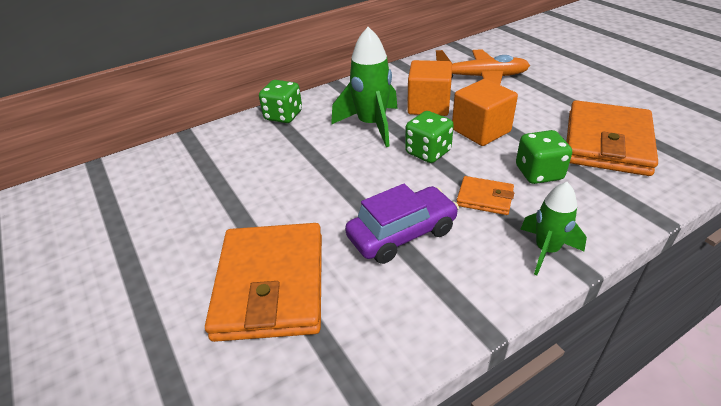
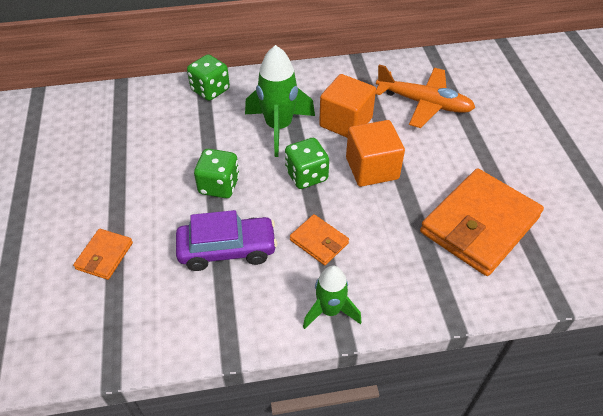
camera: 20 degrees right, 10 degrees up
orange wallet [205,223,322,342] -> orange wallet [73,229,133,280], size x0.46
green dice [516,130,572,184] -> green dice moved to [194,149,239,198]

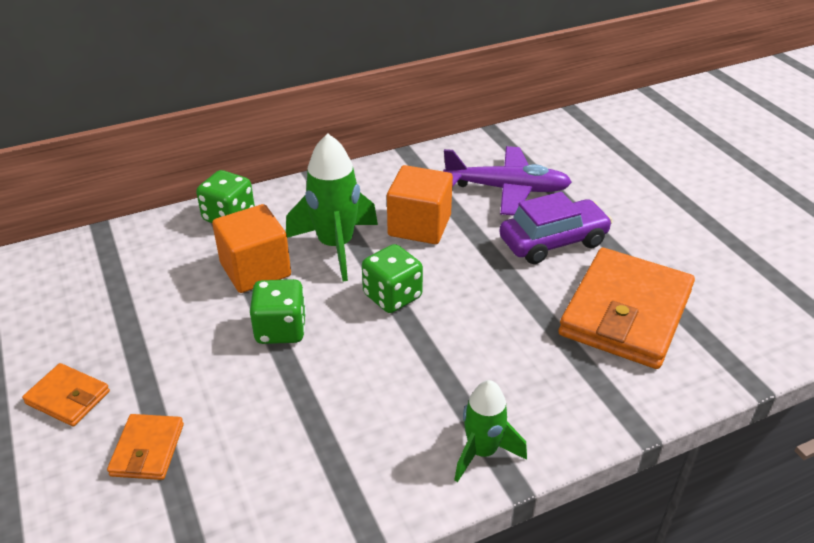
camera: 15 degrees left, 10 degrees down
purple car [176,210,277,271] -> purple car moved to [499,192,613,264]
orange wallet [290,214,349,265] -> orange wallet moved to [22,363,110,426]
orange cube [346,120,405,187] -> orange cube moved to [212,204,291,293]
orange plane [376,65,475,128] -> purple plane [443,146,572,216]

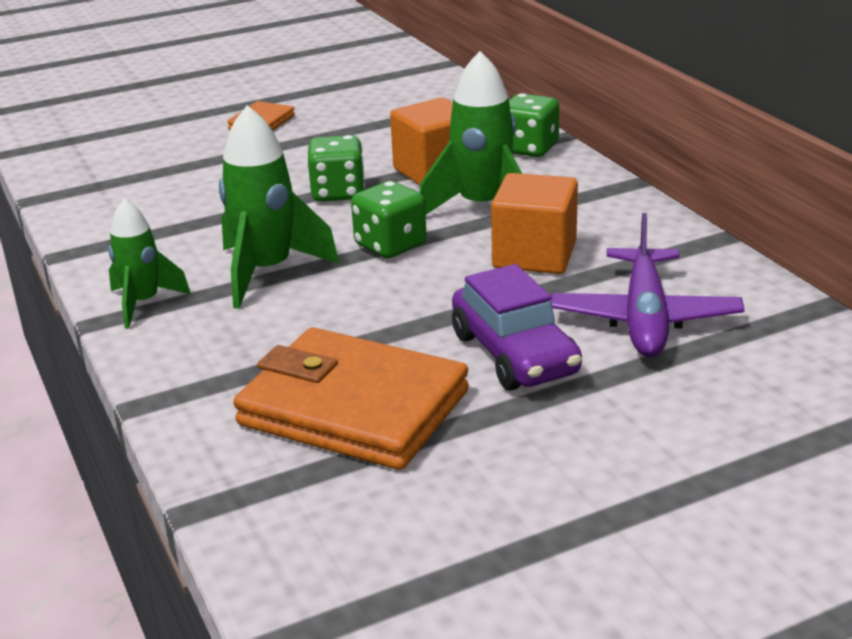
camera: 90 degrees right, 10 degrees down
orange wallet [107,414,184,480] -> none
none -> green rocket [219,105,339,309]

